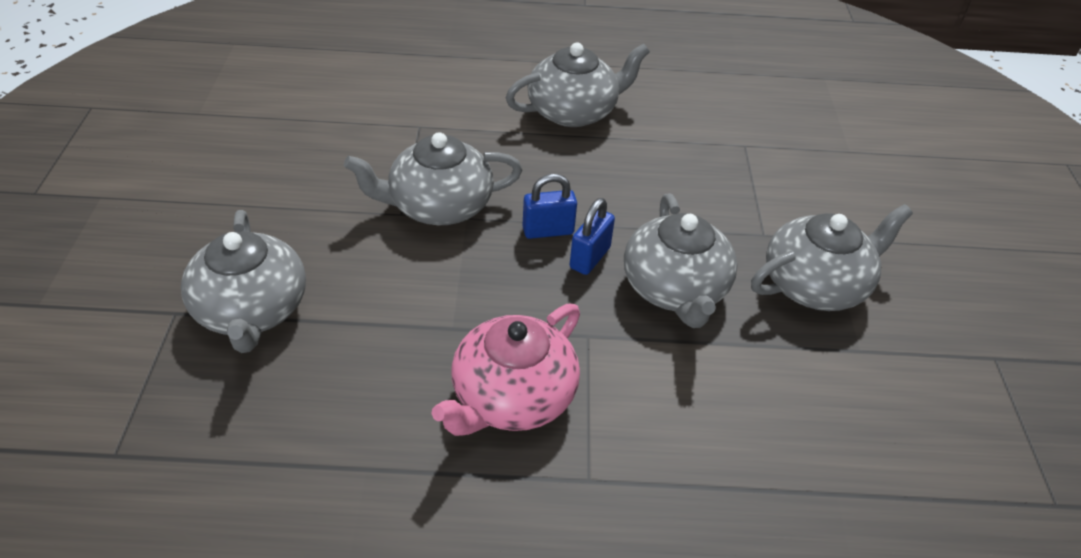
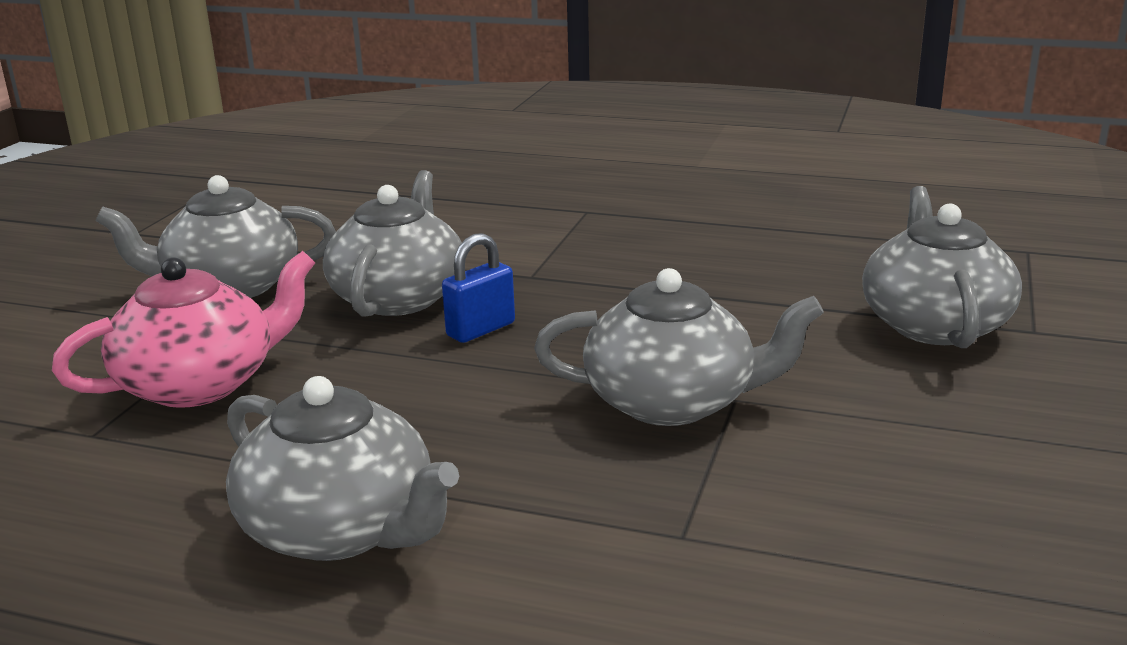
camera: 160 degrees left, 20 degrees down
pink teapot [432,304,580,436] -> pink teapot moved to [52,251,315,408]
grey teapot [506,43,650,127] -> grey teapot turned 135 degrees counterclockwise [226,376,459,561]
blue padlock [522,174,577,239] -> none

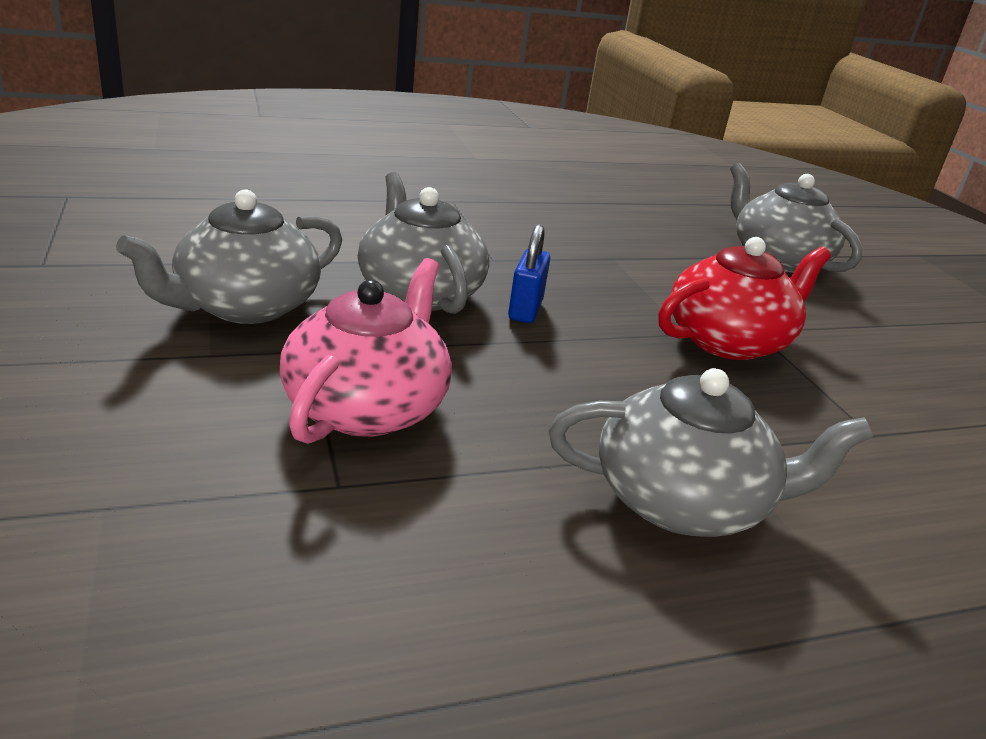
camera: 40 degrees left, 5 degrees up
grey teapot [534,268,824,426] -> red teapot [658,237,831,360]

